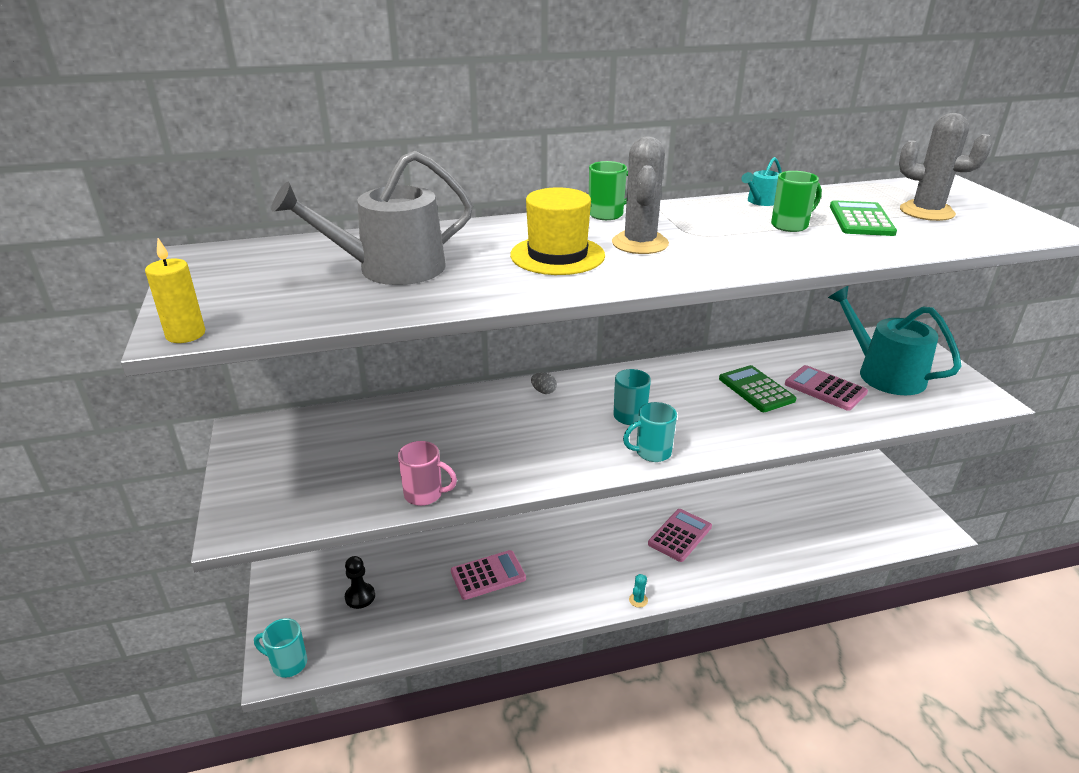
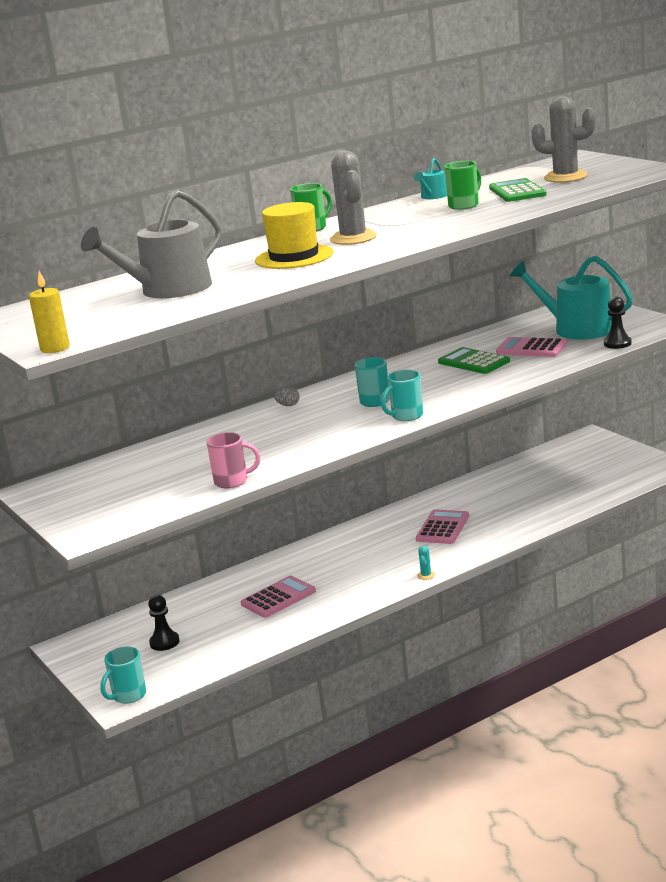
camera: 15 degrees left, 10 degrees down
turquoise mug [254,618,307,678] -> turquoise mug turned 45 degrees counterclockwise [100,646,146,704]
none -> black pawn [604,296,632,349]

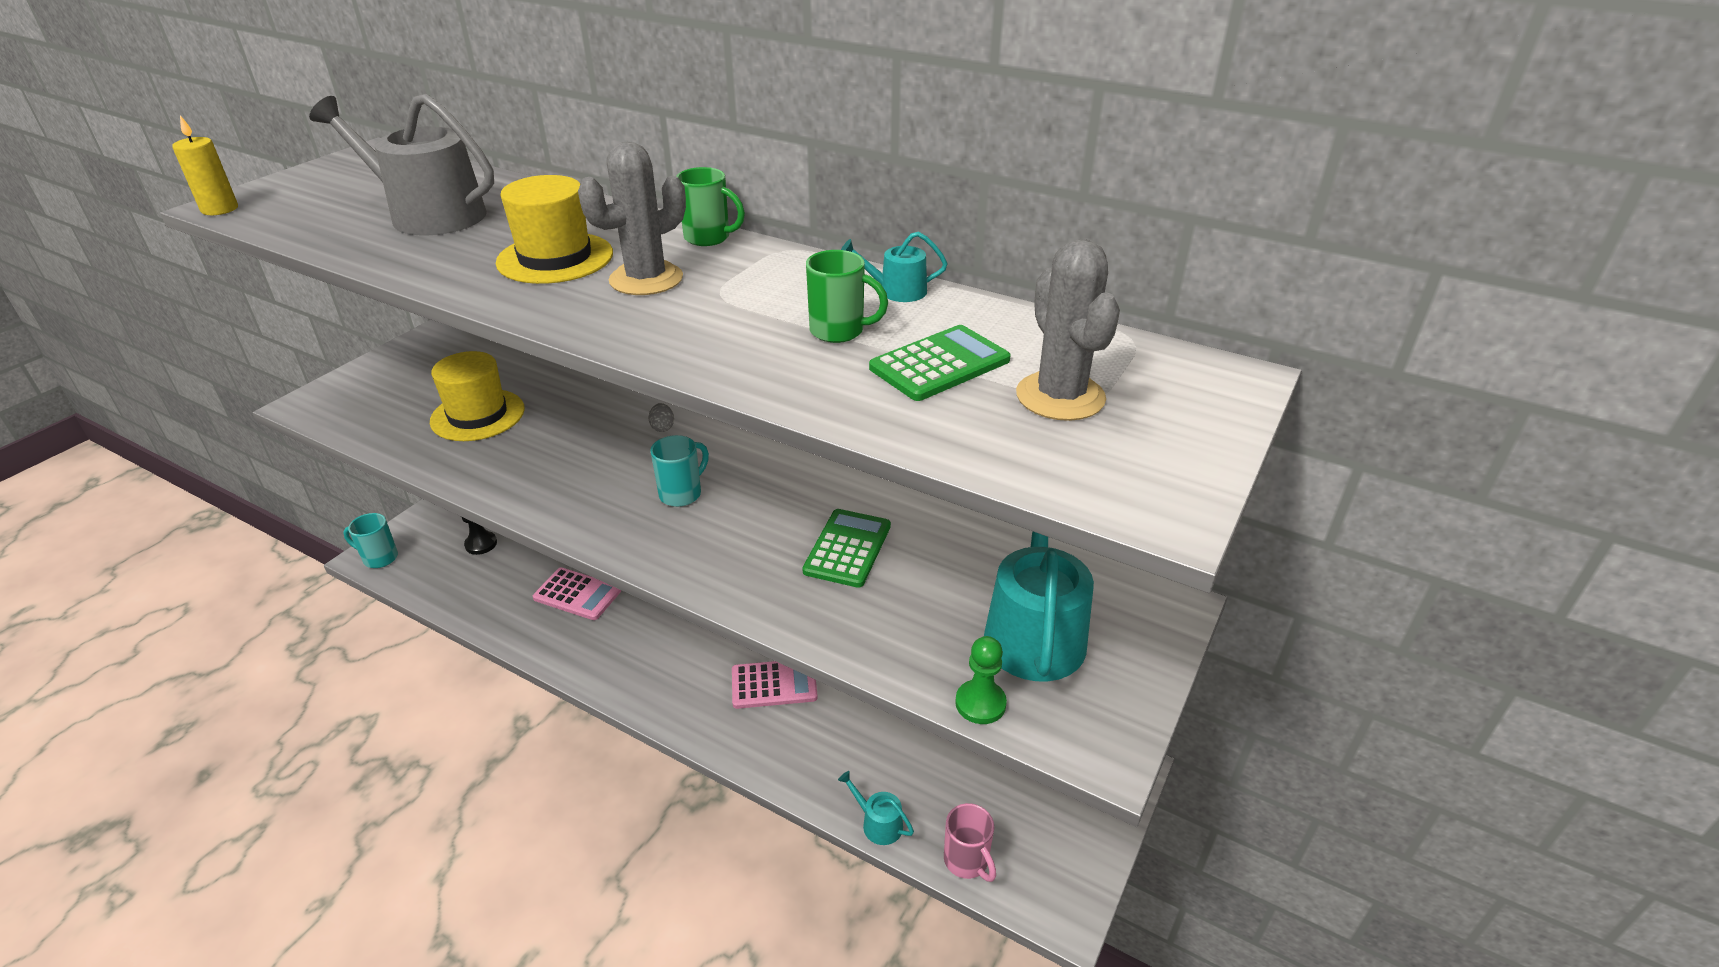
camera: 60 degrees right, 15 degrees up
pink mug [206,432,260,488] -> pink mug moved to [944,803,996,882]
turquoise mug [381,370,423,421] -> none
turquoise cactus [417,545,435,580] -> none
pink calculator [496,337,567,357] -> none
black pawn [604,296,632,349] -> green pawn [955,636,1007,724]
none -> yellow hat [430,351,525,441]
none -> turquoise watering can [838,771,914,845]

